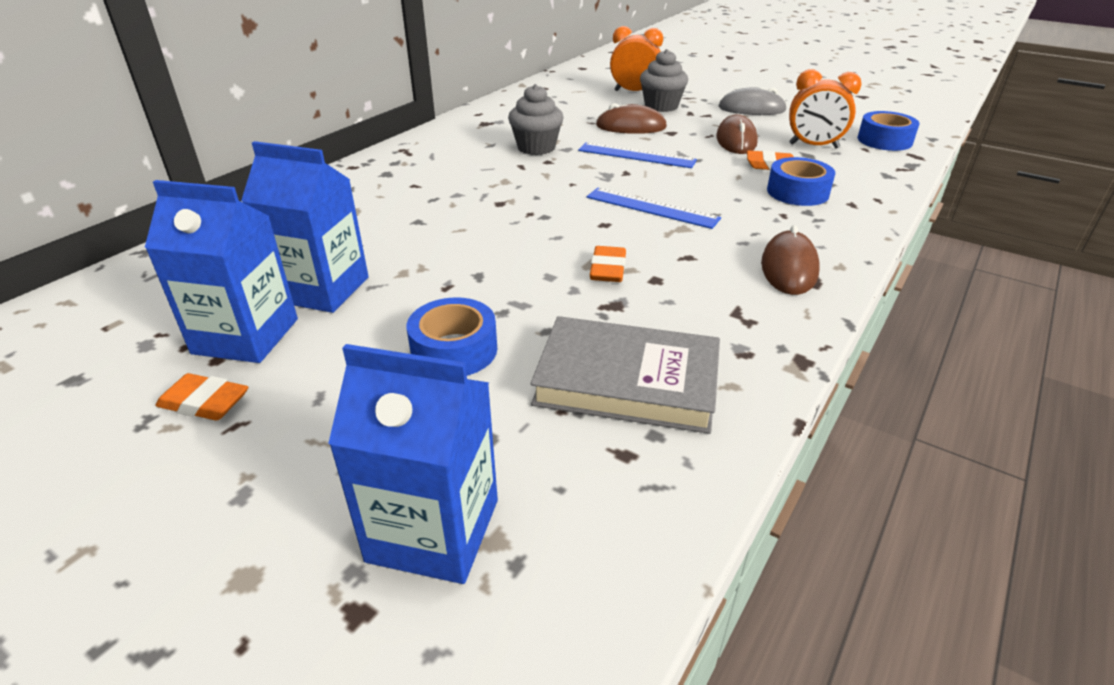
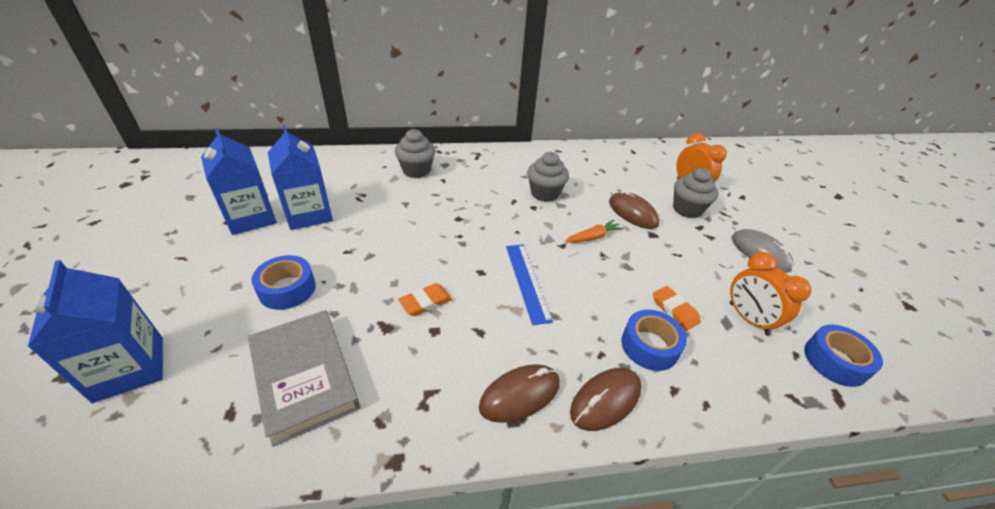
camera: 45 degrees right, 5 degrees up
orange eraser [155,373,248,421] -> none
blue ruler [578,142,697,168] -> orange carrot [565,220,624,243]
brown mouse [716,114,758,154] -> brown mouse moved to [570,368,642,431]
none -> grey cupcake [395,129,436,178]

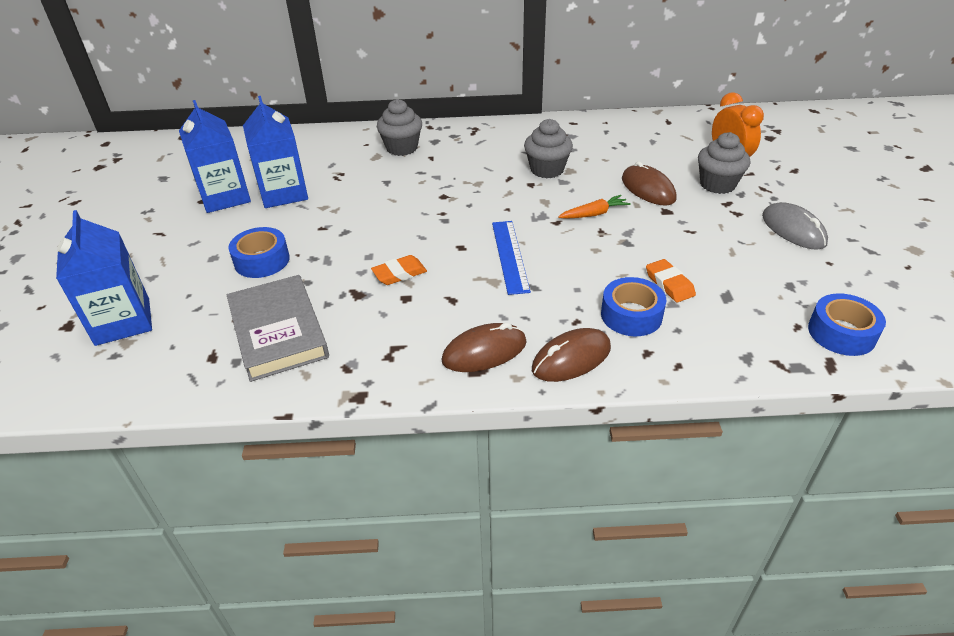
camera: 10 degrees right, 0 degrees up
orange clock [730,252,812,336] -> none

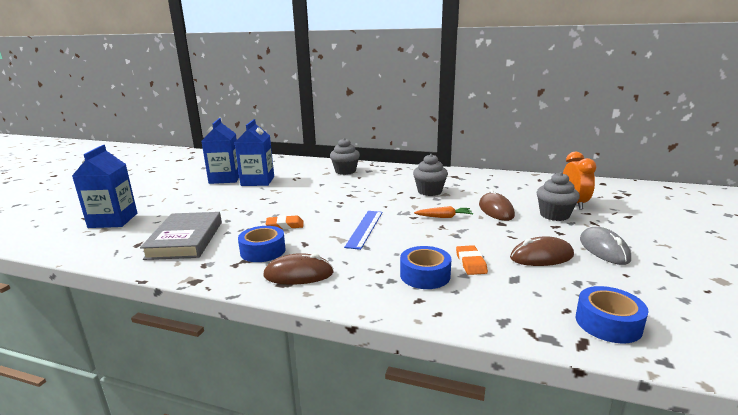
camera: 20 degrees right, 20 degrees down
blue tape [228,227,290,278] -> blue tape moved to [238,226,286,262]
brown mouse [532,328,611,382] -> brown mouse moved to [510,236,574,266]

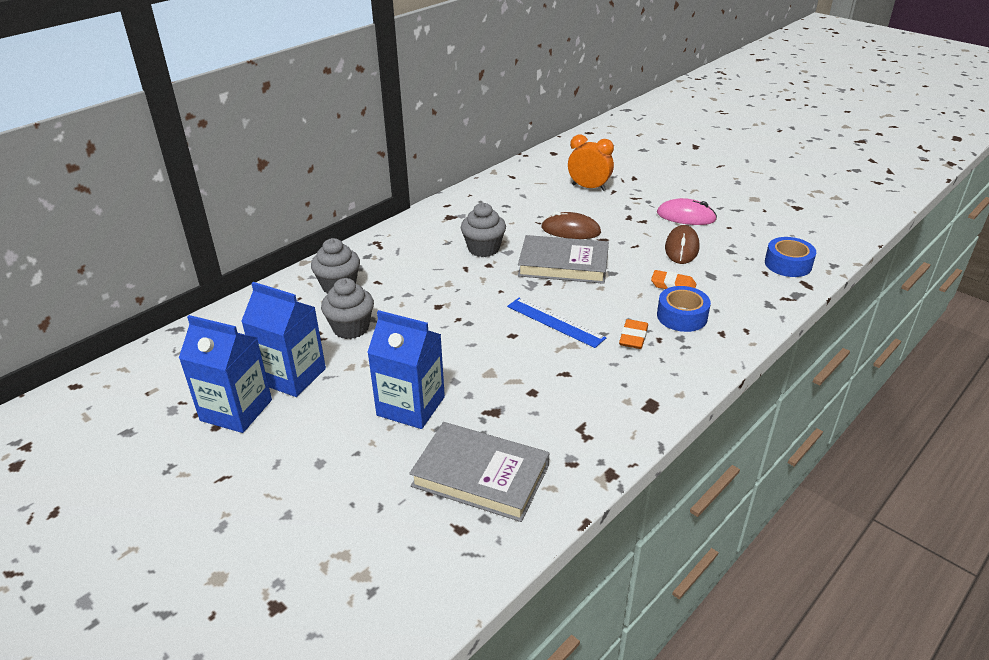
camera: 65 degrees left, 15 degrees up
blue carton [72,145,137,228] -> blue carton moved to [367,310,445,429]
blue tape [238,226,286,262] -> none
brown mouse [263,253,334,284] -> none
orange eraser [266,215,303,229] -> orange eraser moved to [619,319,648,349]
orange carrot [414,206,473,218] -> grey book [518,235,609,284]
grey cupcake [537,172,580,221] -> grey cupcake moved to [321,278,374,339]
grey mouse [580,227,631,265] -> pink mouse [657,198,717,225]

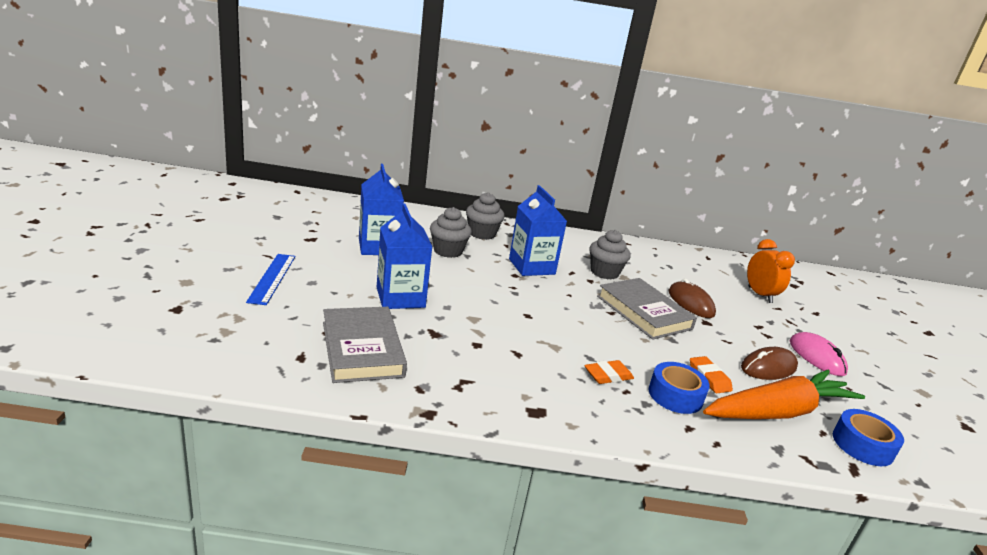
camera: 45 degrees right, 10 degrees down
blue carton [179,315,272,433] -> blue carton moved to [509,185,567,276]
blue ruler [507,298,606,348] -> blue ruler moved to [246,254,295,305]
none -> orange carrot [703,369,865,419]

